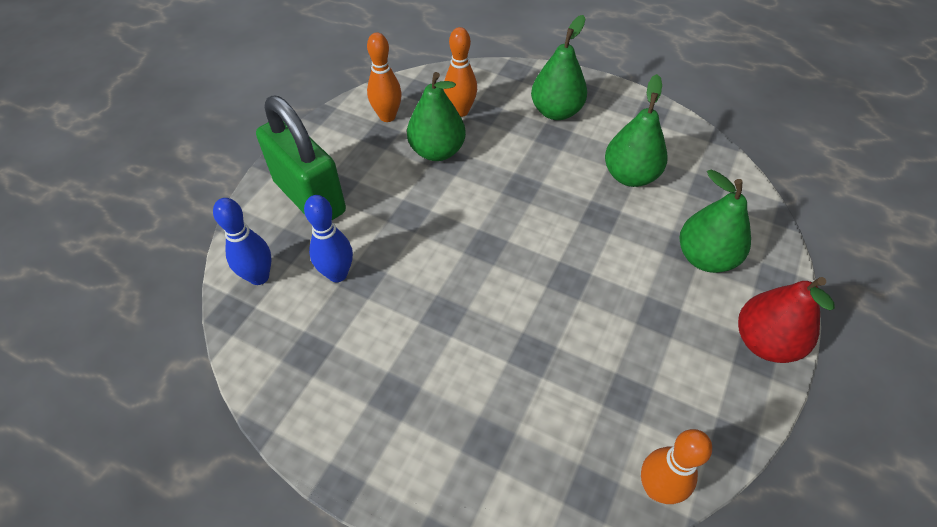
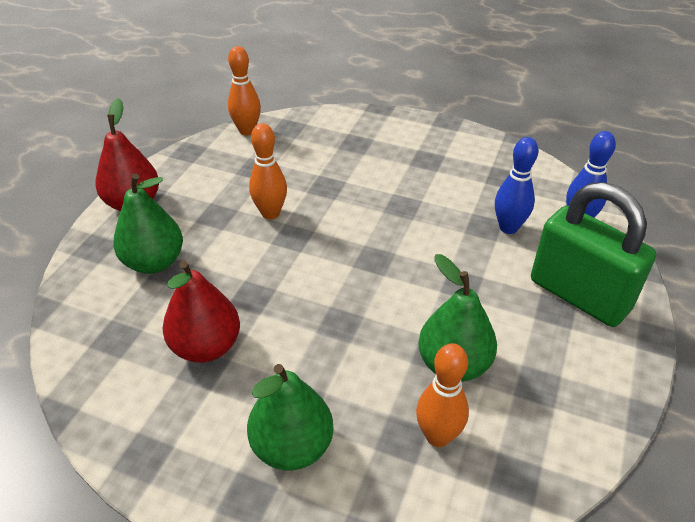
camera: 175 degrees right, 10 degrees down
orange bowling pin [367,33,402,122] -> orange bowling pin moved to [249,123,287,219]
green pear [605,74,668,187] -> red pear [163,260,240,363]

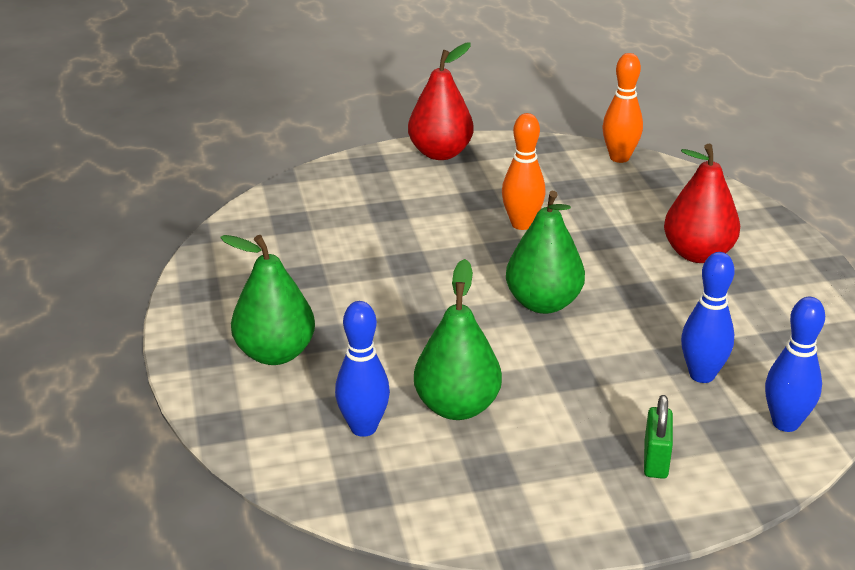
camera: 55 degrees right, 10 degrees down
green pear [113,174,183,274] -> green pear moved to [506,191,585,314]
red pear [163,260,240,363] -> red pear moved to [664,144,740,263]
orange bowling pin [416,343,469,447] -> blue bowling pin [335,301,390,437]
green padlock [531,182,656,327] -> green padlock [644,395,673,479], size x0.43

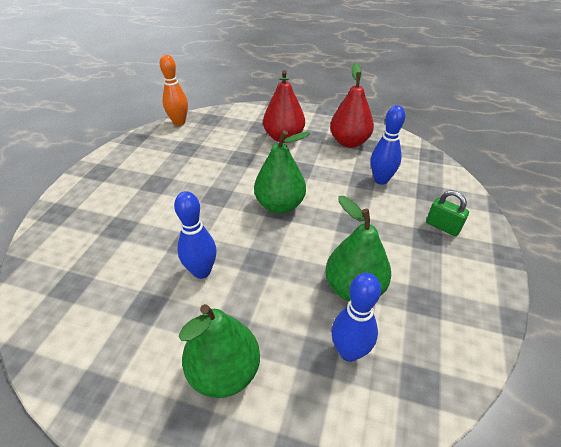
camera: 60 degrees left, 10 degrees up
red pear [408,42,474,160] -> red pear moved to [330,63,374,148]
orange bowling pin [502,113,546,230] -> none
blue bowling pin [765,297,825,432] -> blue bowling pin moved to [174,191,217,279]

